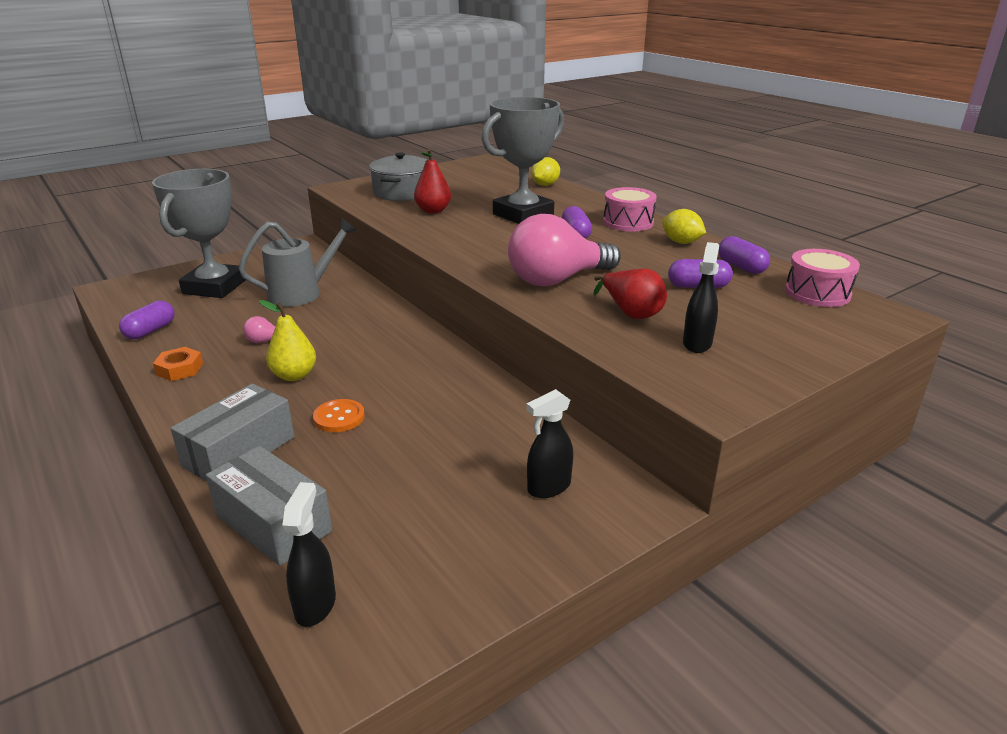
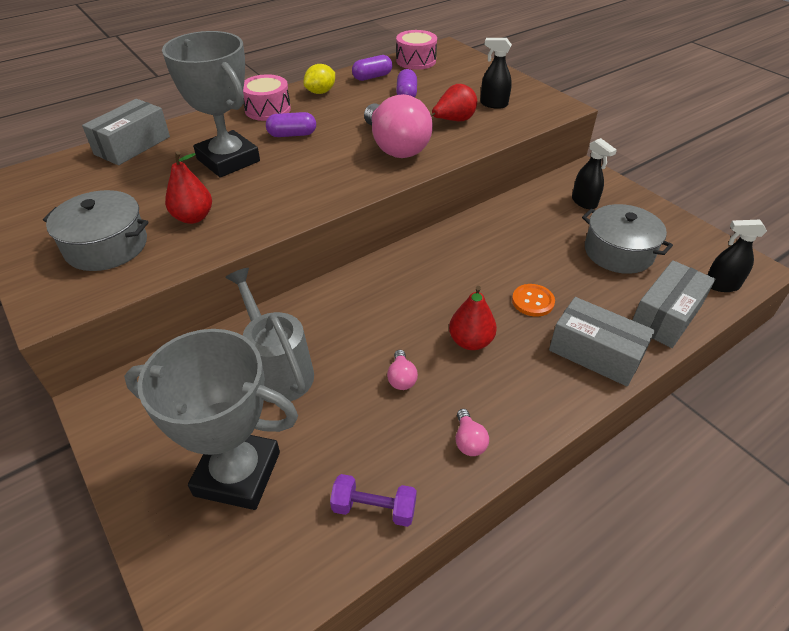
camera: 90 degrees left, 15 degrees up
purple capsule [119,300,175,339] -> purple dumbbell [330,474,417,527]
orange nut [153,347,203,381] -> pink light bulb [456,409,489,456]
yellow pear [259,300,316,381] -> red pear [449,286,497,350]
yellow lemon [531,157,560,186] -> grey box [82,99,170,165]
none -> grey pot [582,204,673,274]

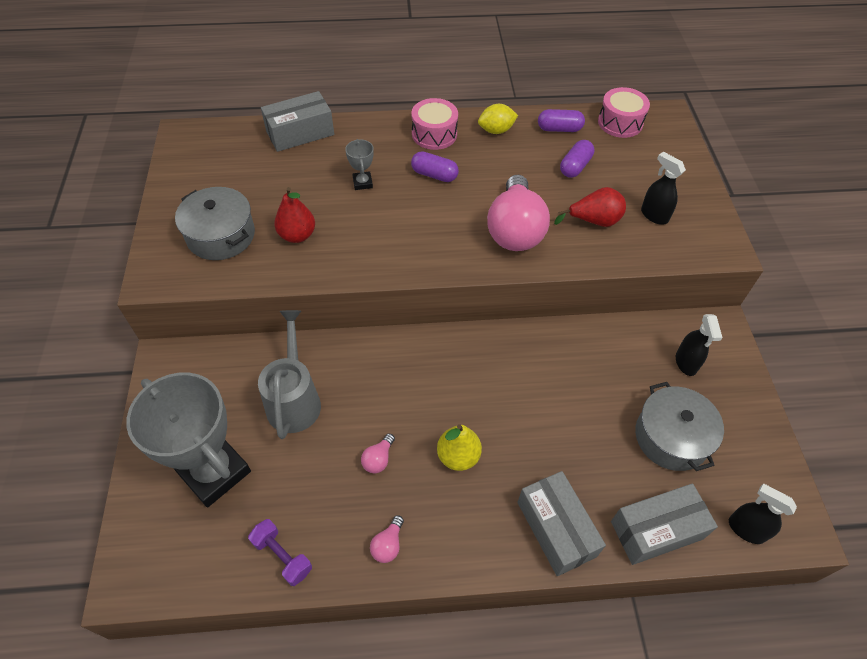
camera: 30 degrees right, 10 degrees up
grey trophy [162,31,260,178] -> grey trophy [345,139,374,190], size x0.41
red pear [449,286,497,350] -> yellow pear [437,424,482,471]
orange button [512,284,555,317] -> none

